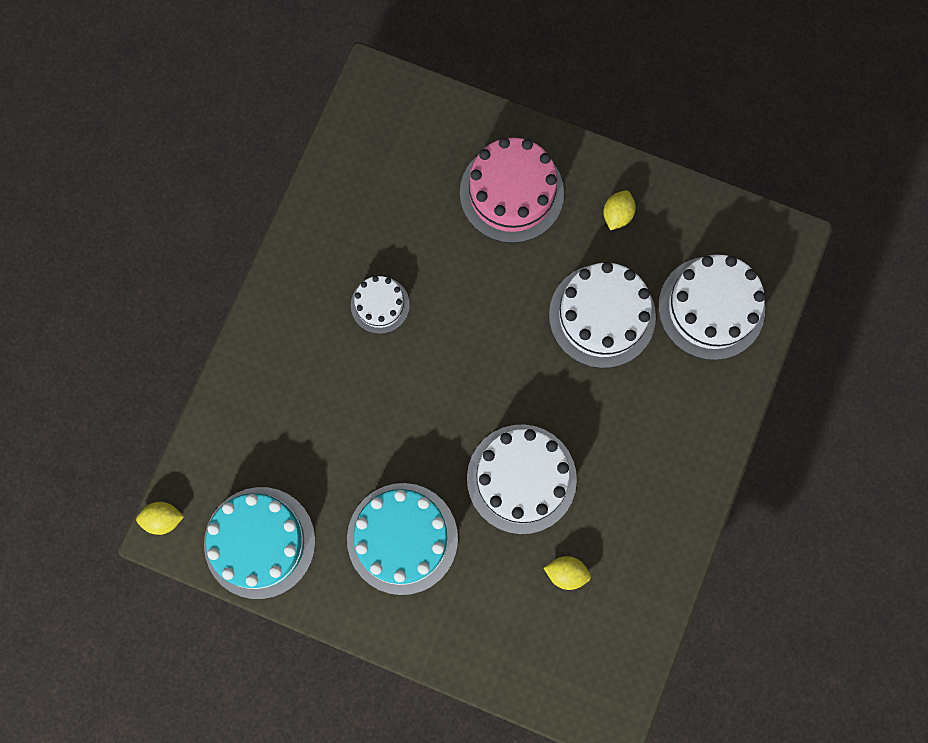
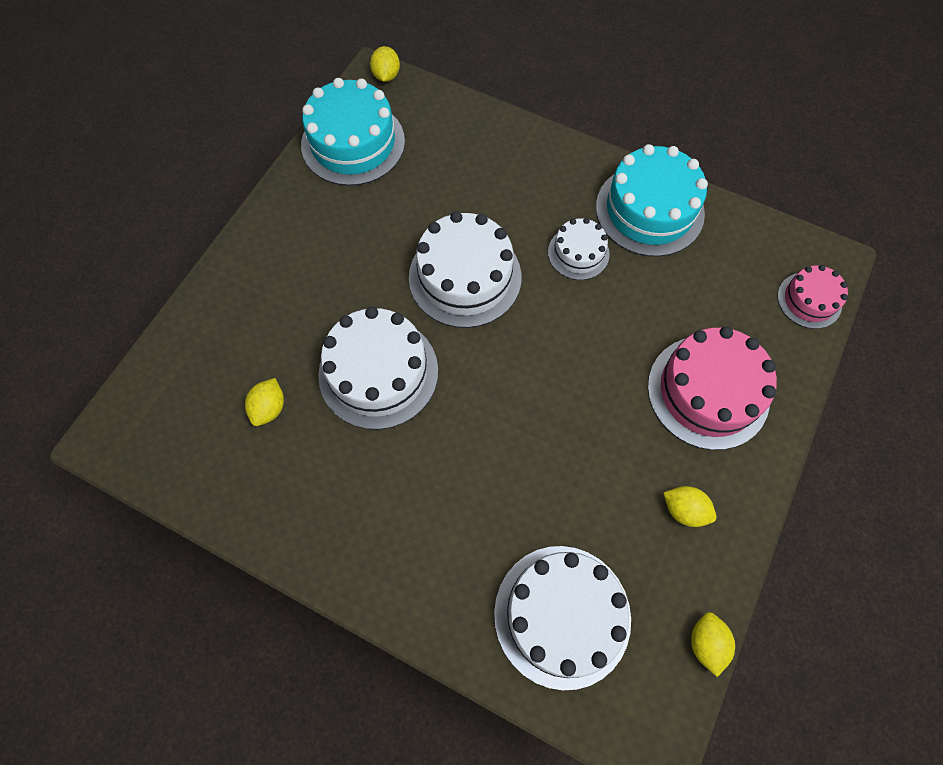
camera: 95 degrees right, 10 degrees down
turquoise cake [347,483,458,595] -> turquoise cake moved to [596,144,708,257]
white cake [549,262,656,368] -> white cake moved to [409,211,522,328]
none -> yellow lemon [691,612,735,677]
none -> pink cake [778,265,848,329]

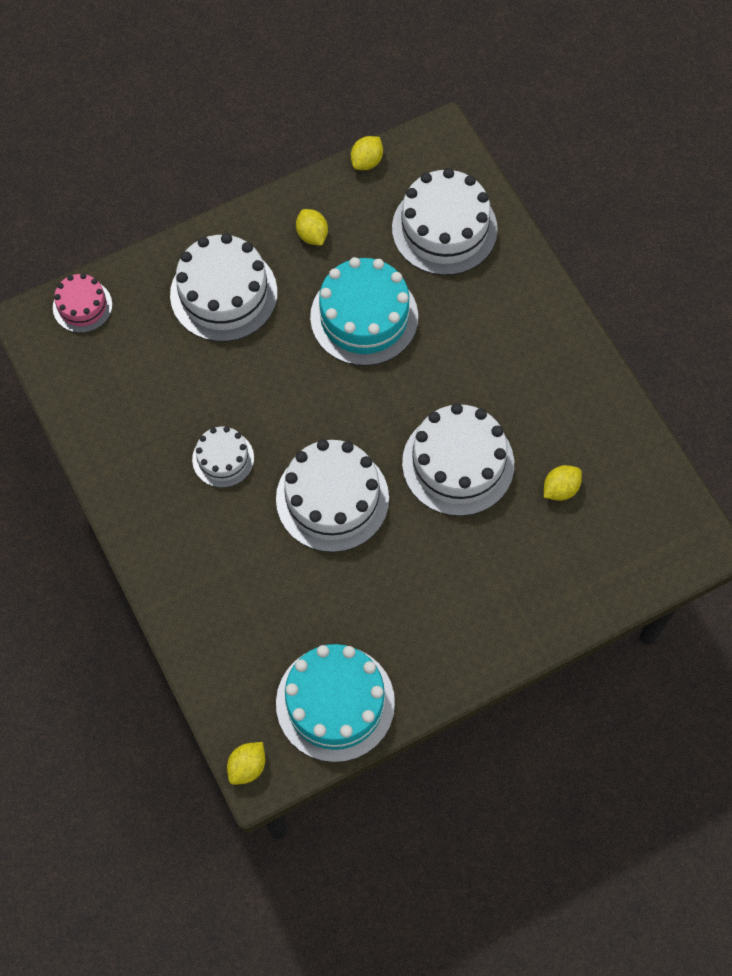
camera: 145 degrees left, 0 degrees up
turquoise cake [596,144,708,257] -> turquoise cake moved to [310,257,418,366]
pink cake [648,326,777,450] -> white cake [170,233,277,342]

